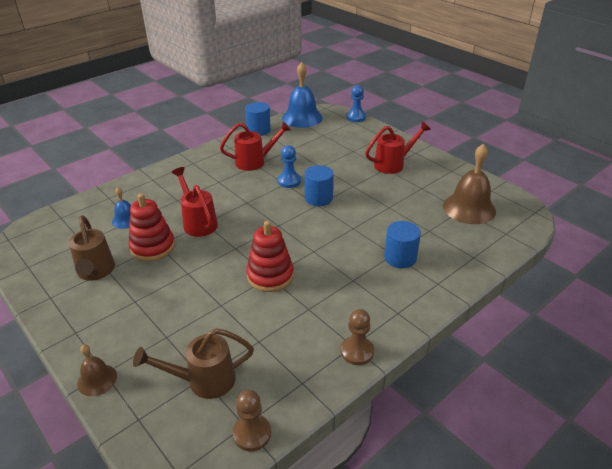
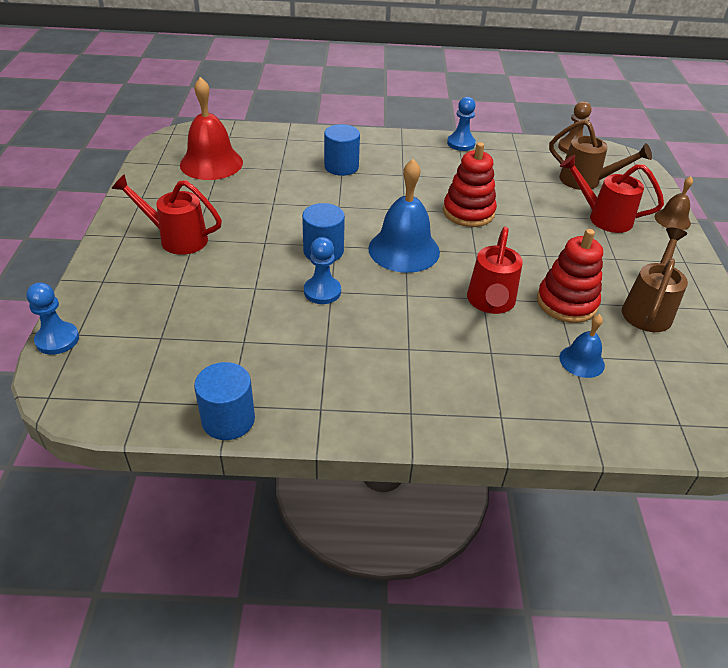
camera: 140 degrees left, 5 degrees up
red watering can [220,121,291,171] -> red watering can moved to [560,155,664,233]
blue bell [282,62,323,128] -> blue bell moved to [368,159,440,273]
brown pawn [341,309,374,365] -> blue pawn [447,97,476,151]
brown bell [443,144,496,224] -> red bell [180,77,243,180]

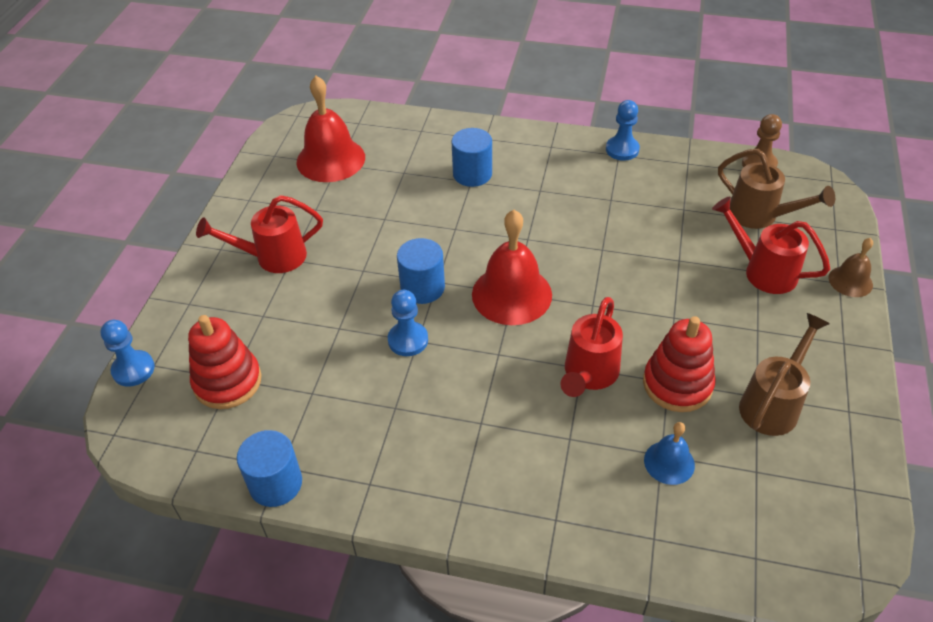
camera: 15 degrees right, 5 degrees up
red watering can [111,174,222,255] -> red watering can turned 45 degrees counterclockwise [196,195,323,273]
blue bell [368,159,440,273] -> red bell [472,210,552,325]
red stacking toy [443,142,497,227] -> red stacking toy moved to [188,315,262,409]

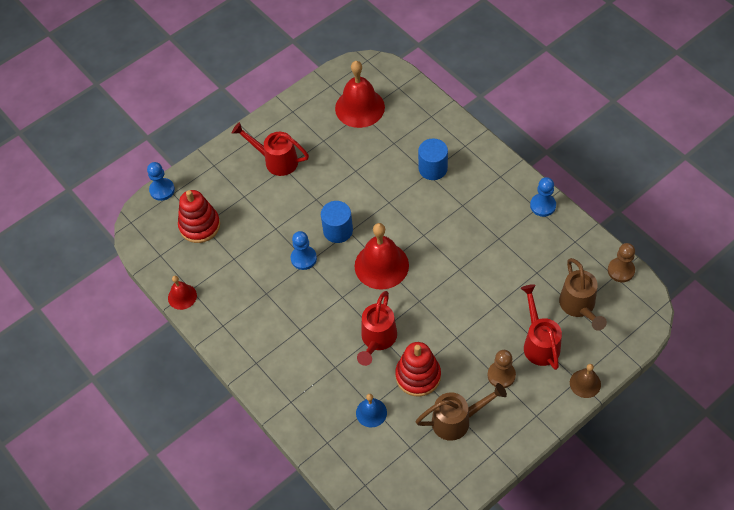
camera: 40 degrees right, 10 degrees up
blue cylinder [237,430,302,507] -> red bell [168,276,197,310]
red watering can [561,297,623,397] -> red watering can turned 45 degrees counterclockwise [357,291,397,366]
none -> brown pawn [488,350,516,388]

